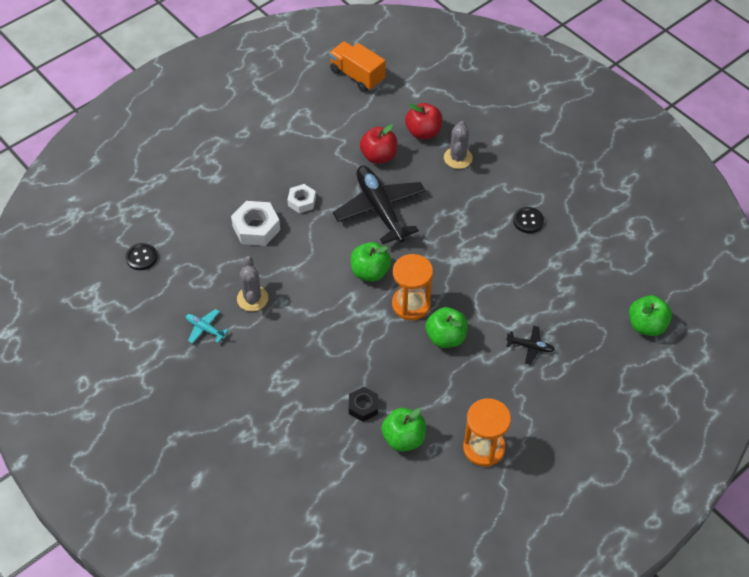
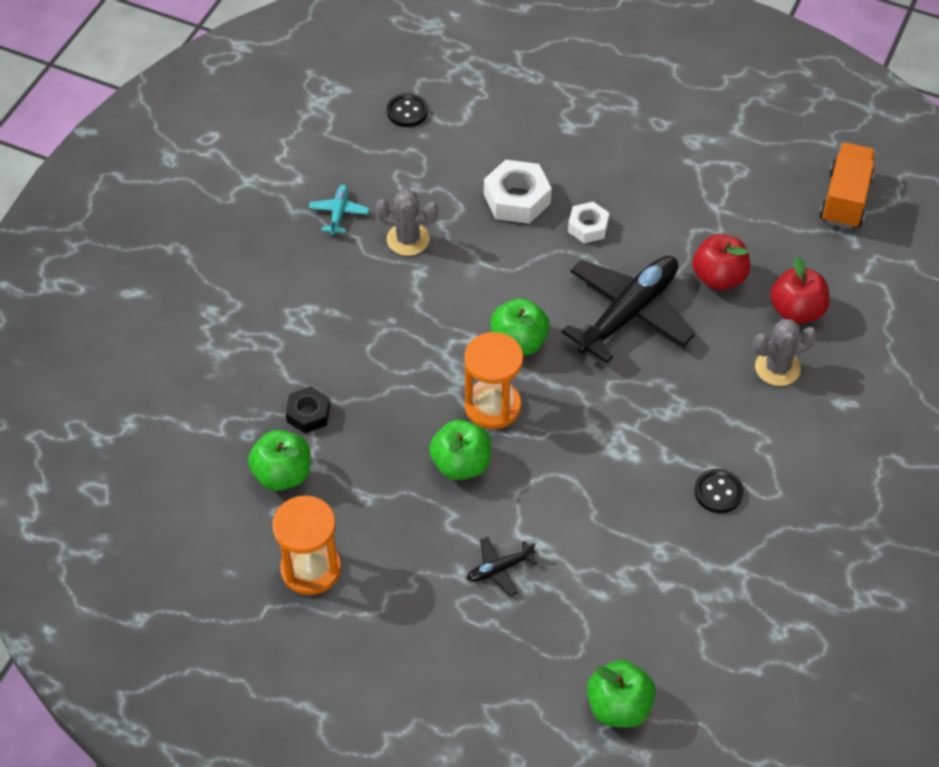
camera: 65 degrees right, 0 degrees up
grey cactus [237,256,268,311] -> grey cactus turned 45 degrees clockwise [375,189,438,256]
black plane [506,326,555,365] -> black plane turned 75 degrees clockwise [467,537,538,596]

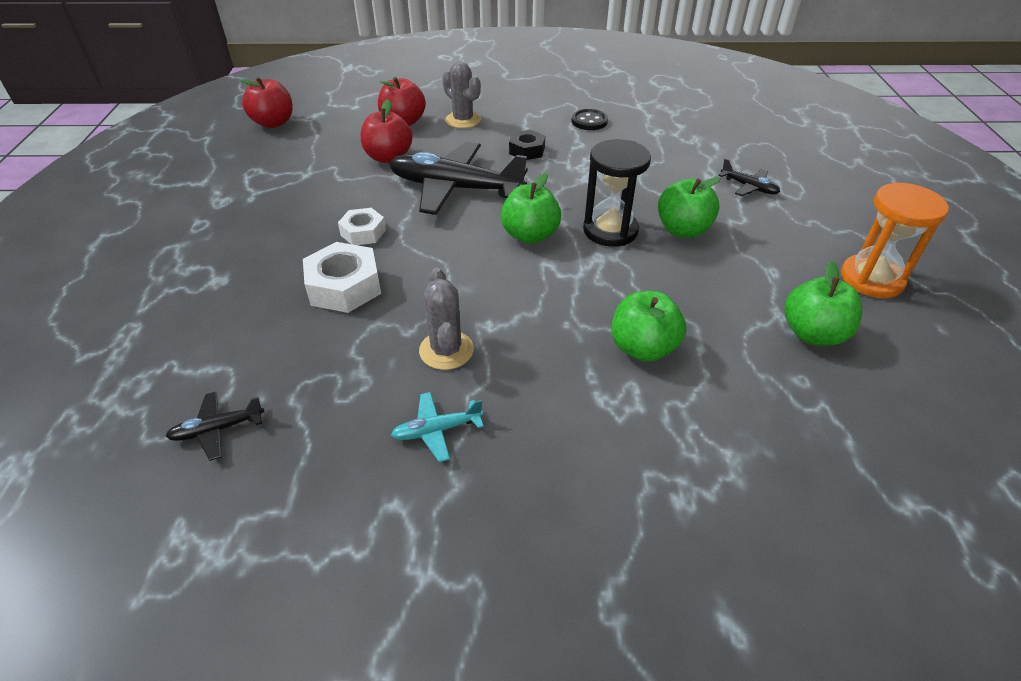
camera: 115 degrees left, 10 degrees down
black nut [286,386,330,433] -> black nut moved to [509,130,545,160]
black button [387,93,428,127] -> black plane [166,392,264,461]
orange hourglass [464,332,523,429] -> black hourglass [583,139,651,247]
green apple [587,660,656,728] -> green apple moved to [612,291,686,362]
orange truck [819,143,876,229] -> red apple [239,77,293,128]

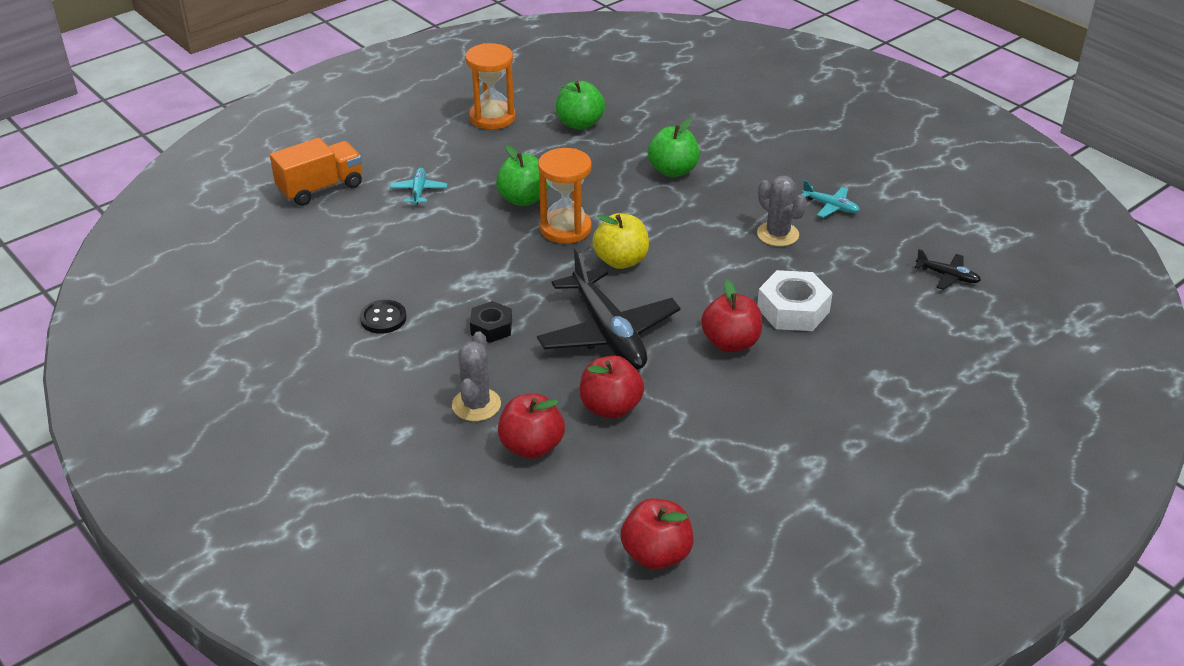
camera: 130 degrees left, 5 degrees down
white nut [338,208,386,245] -> red apple [701,280,762,352]
grey cactus [419,268,474,370] -> grey cactus turned 75 degrees counterclockwise [757,175,807,246]
green apple [501,173,562,244] -> yellow apple [592,213,649,269]
black hourglass [583,139,651,247] -> orange hourglass [538,148,592,244]
black plane [718,159,780,196] -> turquoise plane [390,168,447,205]
none -> orange truck [270,138,362,206]

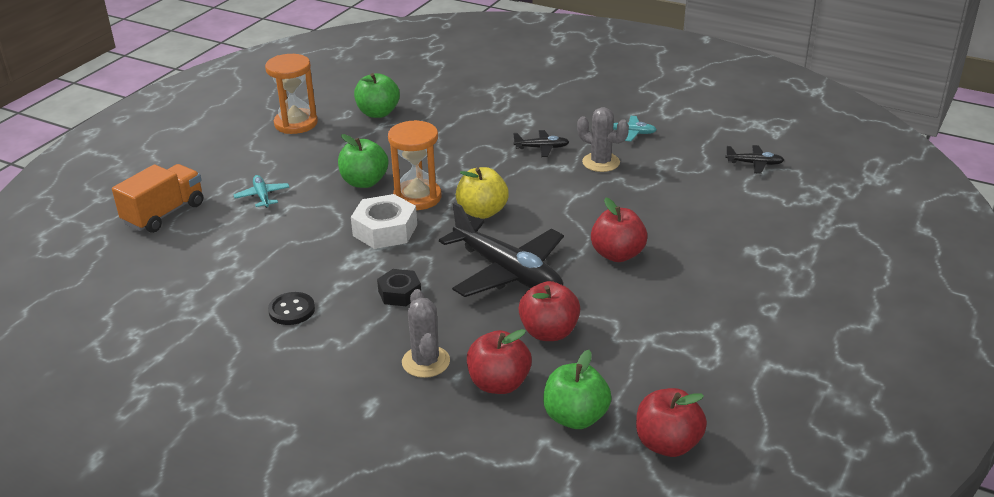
camera: 20 degrees left, 5 degrees down
green apple [648,118,700,177] -> green apple moved to [543,350,612,429]
white nut [757,270,833,331] -> white nut moved to [351,194,417,249]
none -> black plane [513,130,569,157]

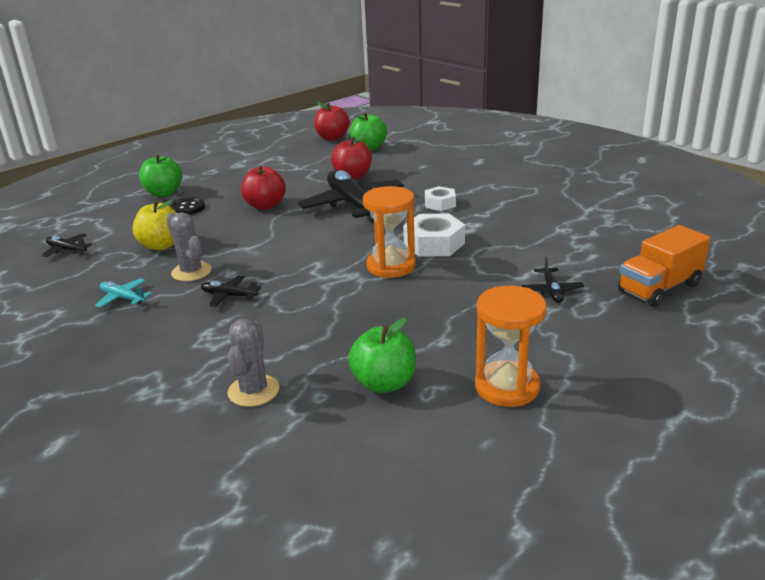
camera: 160 degrees left, 5 degrees down
turquoise plane [233,175,289,208] -> black plane [521,257,584,303]
black button [268,292,315,325] -> black button moved to [170,198,205,215]
green apple [338,134,388,188] -> green apple moved to [139,154,182,197]
black nut [377,269,421,306] -> white nut [425,186,456,211]
grey cactus [402,289,450,378] -> grey cactus moved to [227,318,279,407]
yellow apple [456,167,509,219] -> yellow apple moved to [133,199,177,250]
red apple [467,329,532,394] -> none

